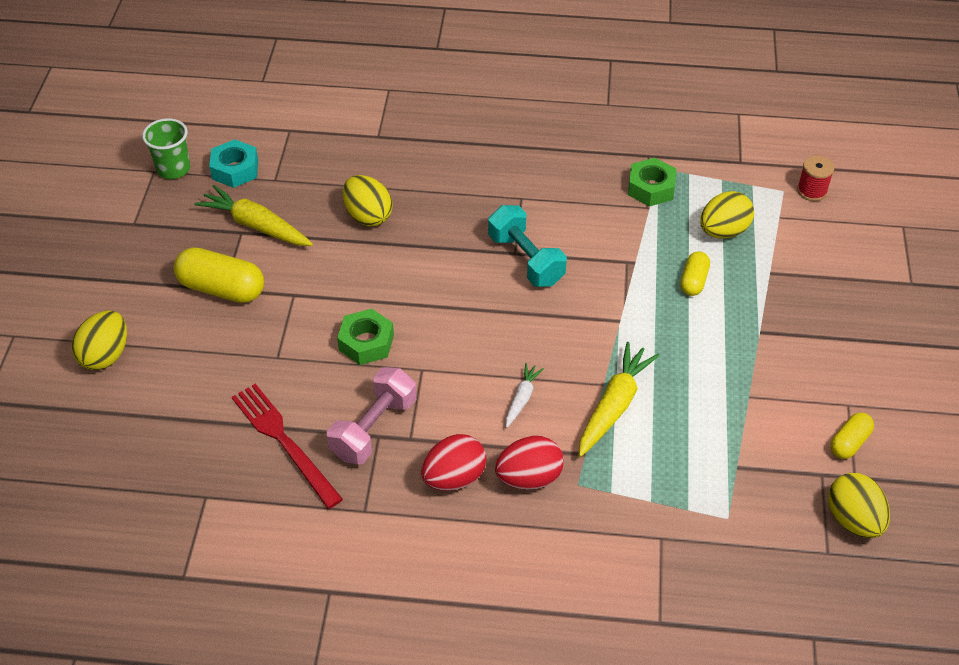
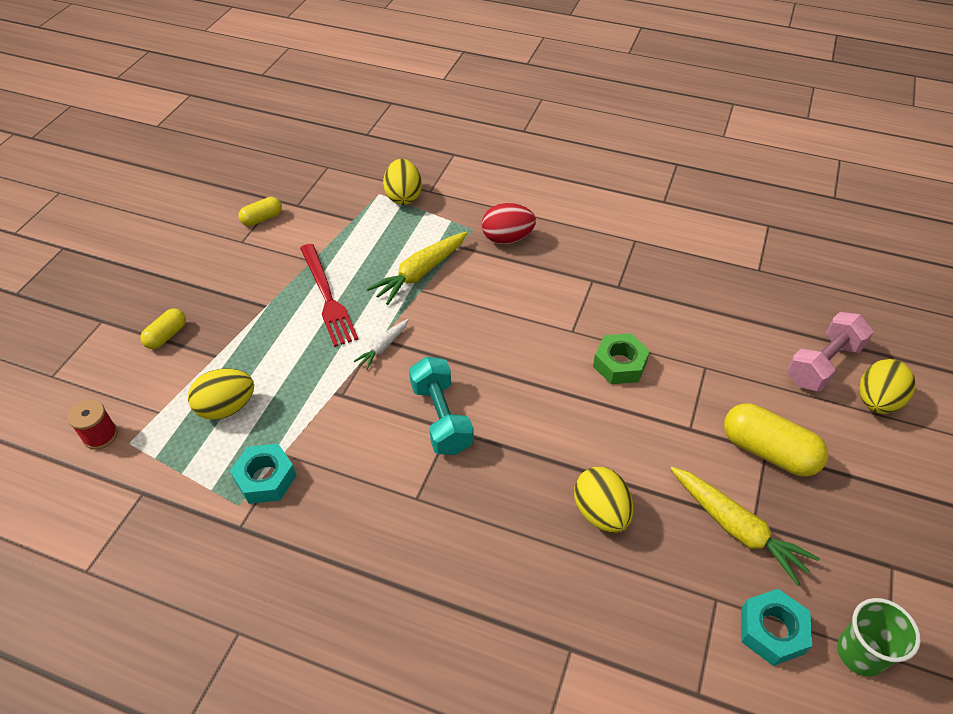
camera: 165 degrees left, 0 degrees up
red fork [232,384,343,509] -> red fork moved to [300,244,358,347]
pink dumbbell [327,367,416,464] -> pink dumbbell moved to [787,312,874,392]
red egg [421,434,486,491] -> none
white carrot [506,363,544,428] -> white carrot moved to [353,319,408,370]
green nut [628,158,676,207] -> turquoise nut [230,444,297,504]
yellow capsule [681,251,710,296] -> yellow capsule moved to [141,308,186,349]
yellow egg [828,473,890,538] -> yellow egg moved to [383,159,422,205]

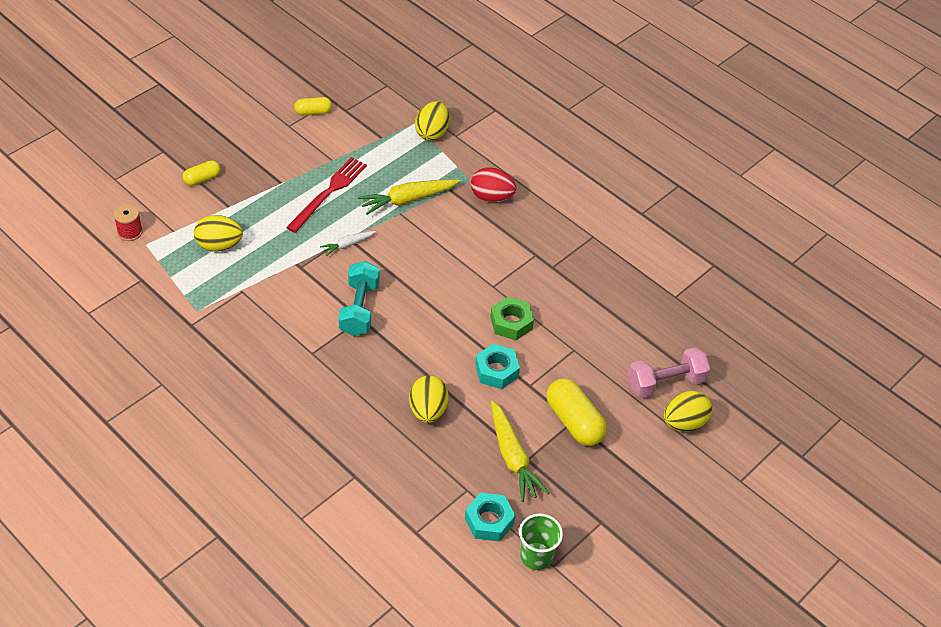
camera: 20 degrees right, 0 degrees up
turquoise nut [230,444,297,504] -> turquoise nut moved to [475,344,520,389]
red fork [300,244,358,347] -> red fork turned 150 degrees counterclockwise [286,157,367,233]

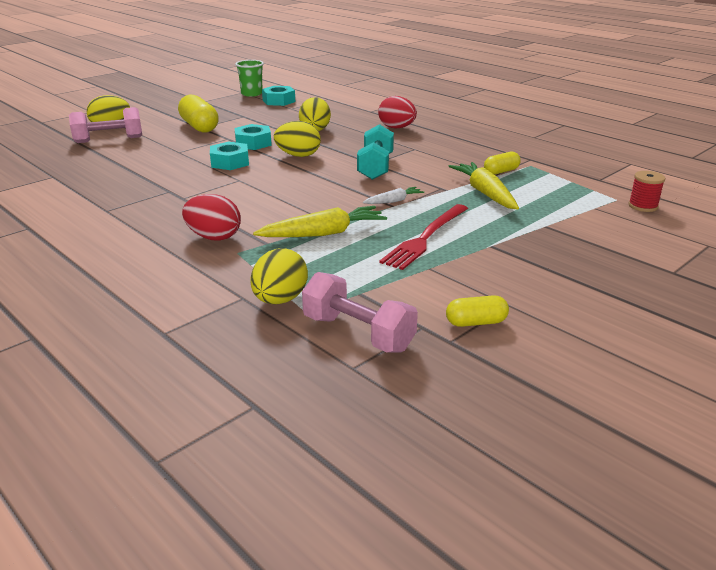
camera: 175 degrees left, 20 degrees down
yellow capsule [183,160,221,186] -> yellow capsule moved to [484,152,521,175]
yellow egg [194,215,243,251] -> yellow egg moved to [274,121,321,157]
green nut [490,297,534,340] -> turquoise nut [210,141,249,170]
yellow carrot [491,401,549,502] -> yellow carrot moved to [448,162,519,210]
none -> pink dumbbell [302,272,418,353]
none -> red egg [378,96,417,128]

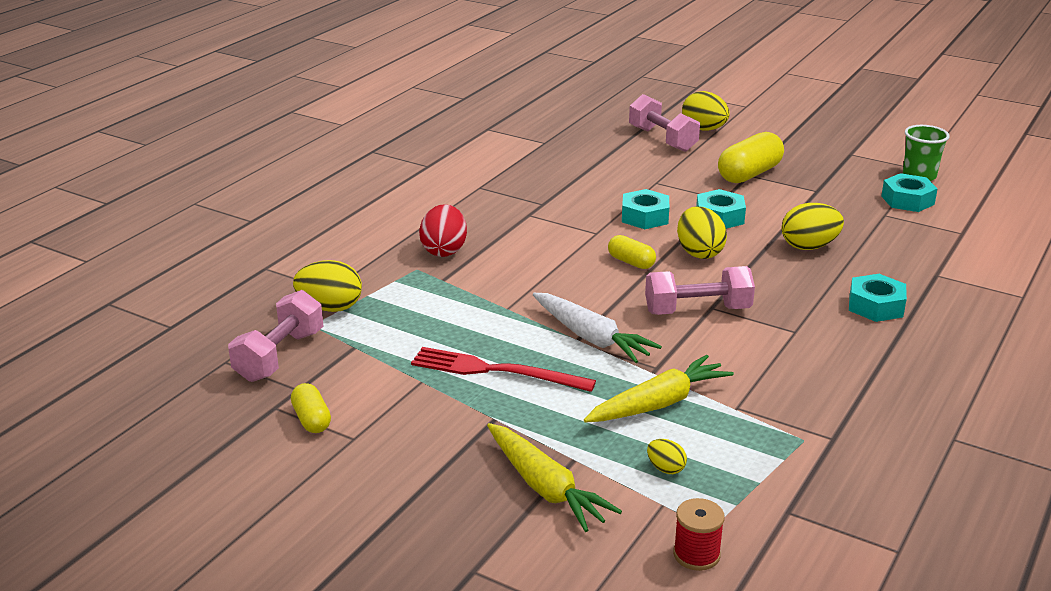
camera: 75 degrees right, 0 degrees up
yellow carrot [253,206,387,237] -> yellow carrot moved to [487,423,622,532]
turquoise dumbbell [357,124,394,180] -> pink dumbbell [645,266,755,315]
white carrot [363,187,424,204] -> white carrot [533,293,662,363], size x1.82
red egg [378,96,417,128] -> turquoise nut [849,274,907,322]
yellow capsule [484,152,521,175] -> yellow capsule moved to [608,235,656,269]
none -> yellow egg [647,439,687,474]

